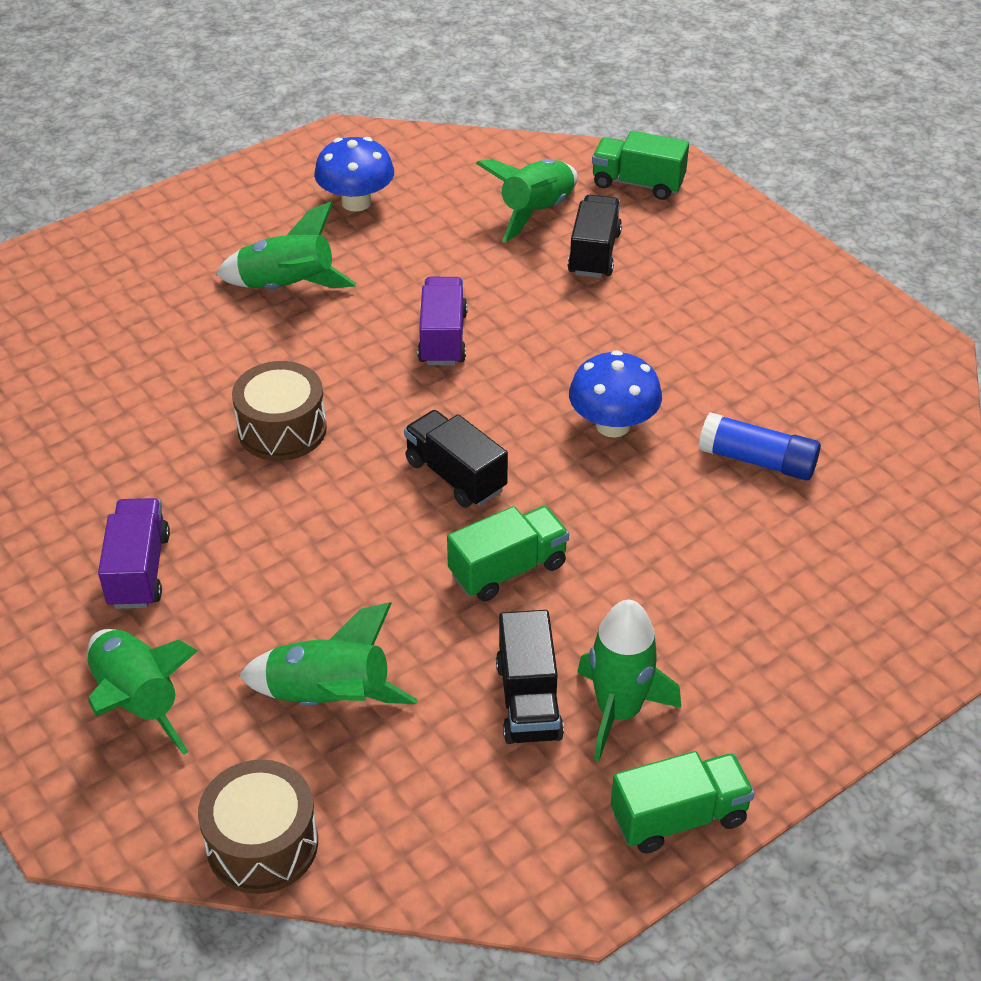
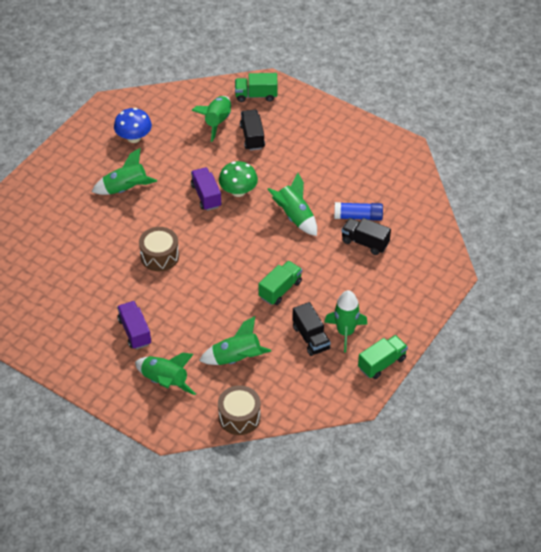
camera: 20 degrees left, 5 degrees up
black truck [404,410,508,508] -> black truck moved to [341,218,391,255]
blue mushroom [569,350,662,438] -> green rocket [267,173,317,236]
none -> green mushroom [219,161,258,197]

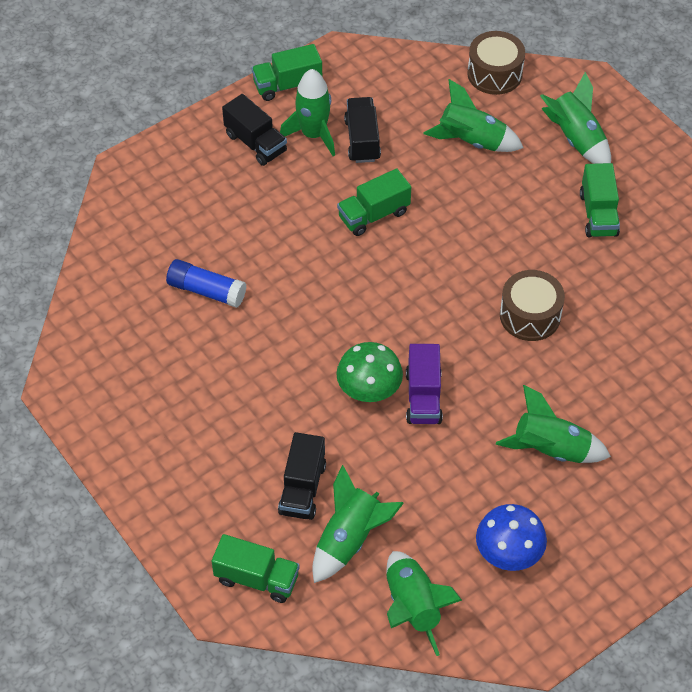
camera: 160 degrees left, 5 degrees up
purple truck [117,301,151,349] -> green truck [580,163,620,237]
green rocket [267,173,317,236] -> green rocket moved to [386,551,462,656]
black truck [341,218,391,255] -> black truck moved to [222,94,287,166]

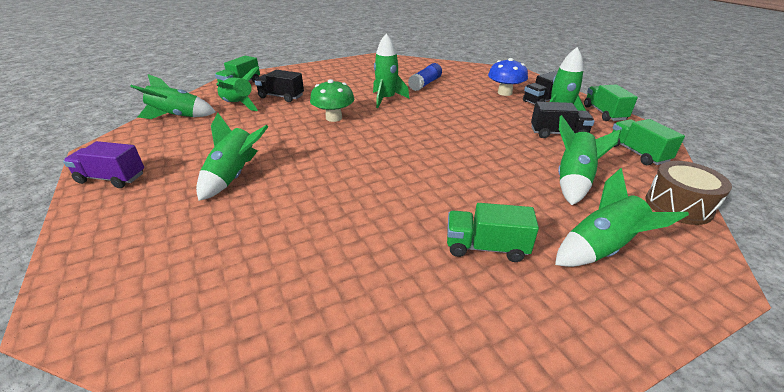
camera: 100 degrees right, 20 degrees down
green truck [337,168,411,236] -> green truck moved to [612,119,685,165]
purple truck [406,344,443,424] -> purple truck moved to [63,141,144,188]
blue mushroom [476,504,547,571] -> blue mushroom moved to [488,58,528,96]
brown drum [500,270,565,341] -> none
none -> green rocket [373,34,409,108]

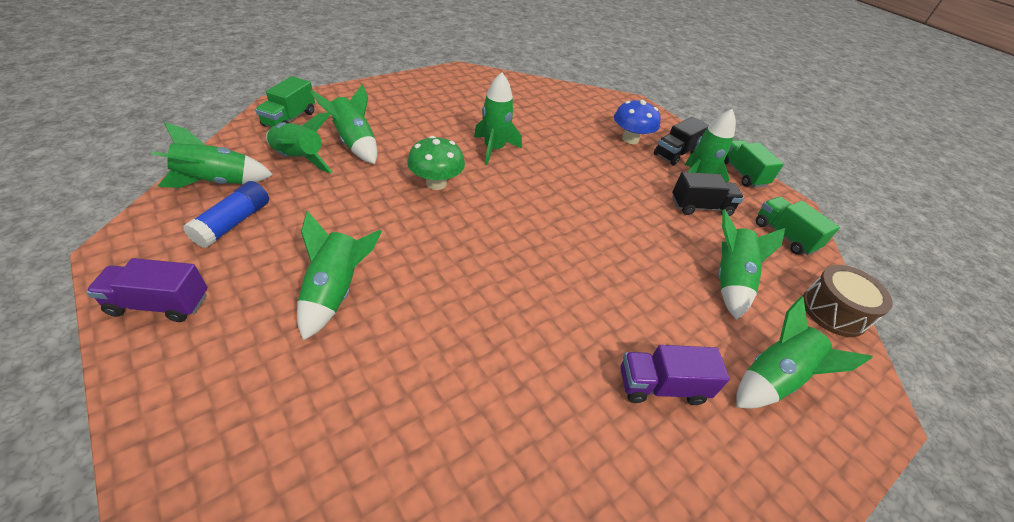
camera: 15 degrees left, 10 degrees up
black truck [255,70,304,102] -> green rocket [310,84,377,164]
blue glue stick [408,63,442,91] -> blue glue stick moved to [183,181,269,248]
green truck [447,203,539,262] -> purple truck [620,345,730,405]

